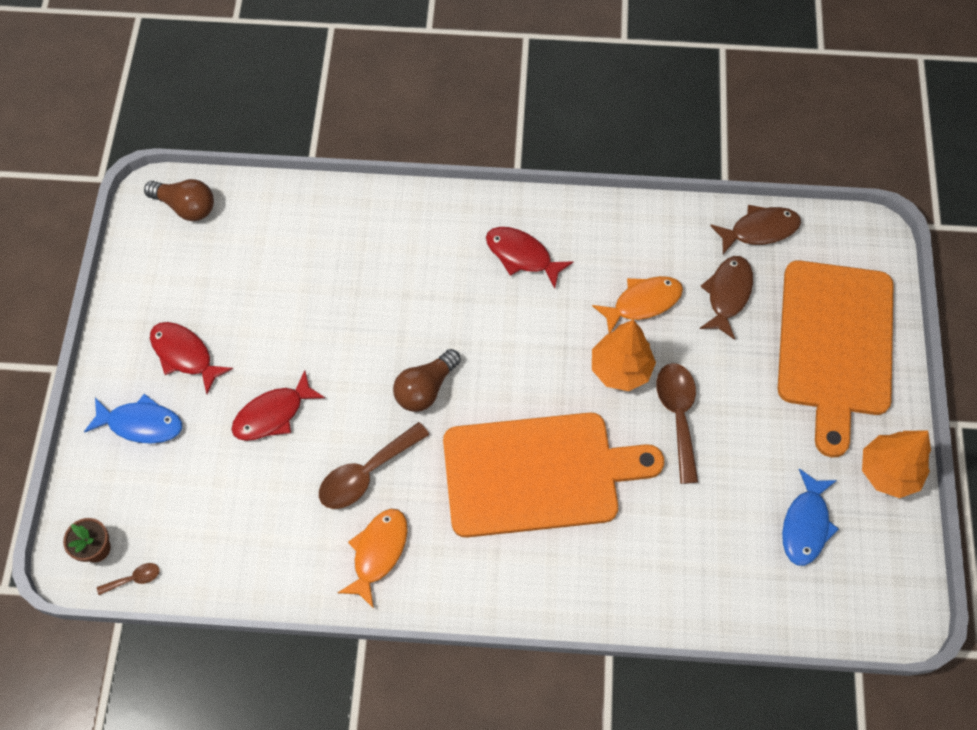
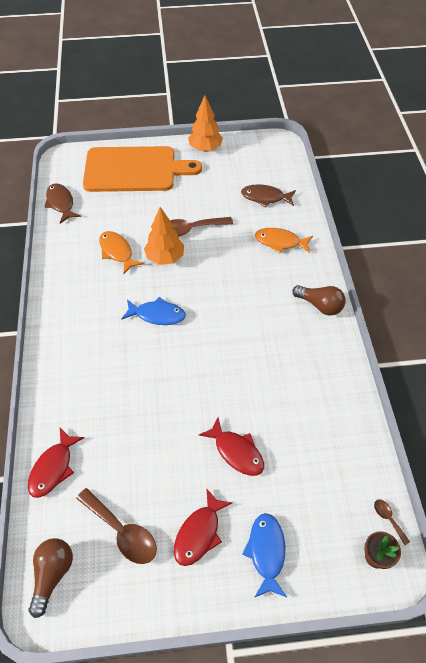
camera: 100 degrees left, 10 degrees down
brown spoon [319,422,429,509] -> brown spoon moved to [76,488,157,564]
orange fish [337,509,408,609] -> orange fish moved to [255,228,313,253]
brown light bulb [393,349,461,412] -> brown light bulb moved to [292,285,345,315]
orange cutting board [443,412,664,538] -> none
red fish [486,227,573,289] -> red fish moved to [28,428,84,498]
brown fish [699,256,753,340] -> brown fish moved to [241,184,296,207]
blue fish [782,469,839,566] -> blue fish moved to [121,297,186,325]

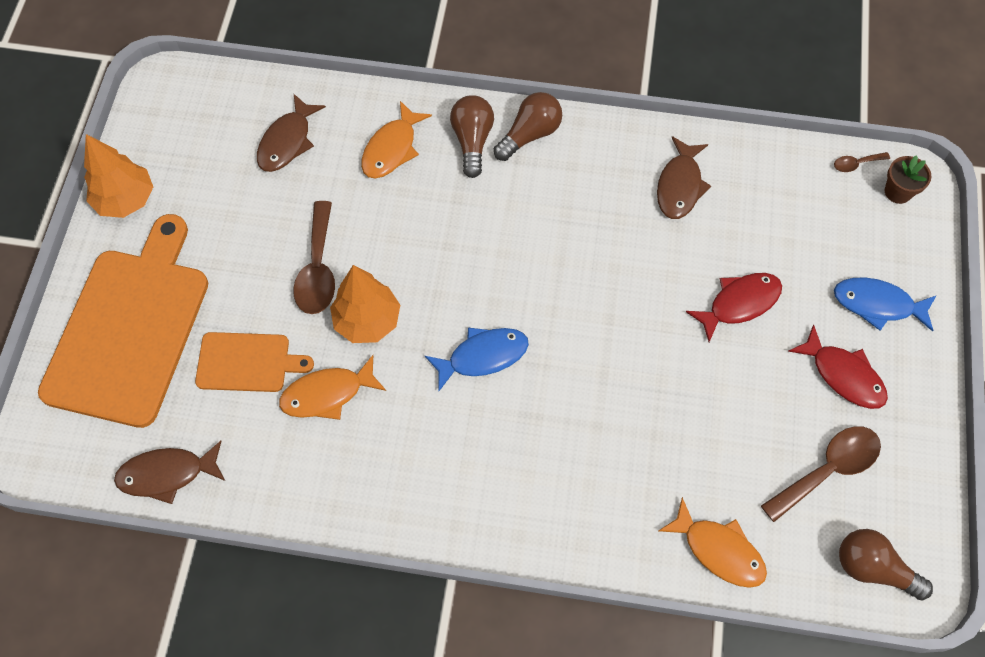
camera: 75 degrees left, 10 degrees up
red fish [28,428,84,498] -> orange fish [659,497,767,588]
blue fish [121,297,186,325] -> blue fish turned 45 degrees clockwise [425,328,529,391]
none -> orange cutting board [195,332,314,392]
none -> brown light bulb [450,95,494,178]
none -> brown fish [657,136,711,219]

